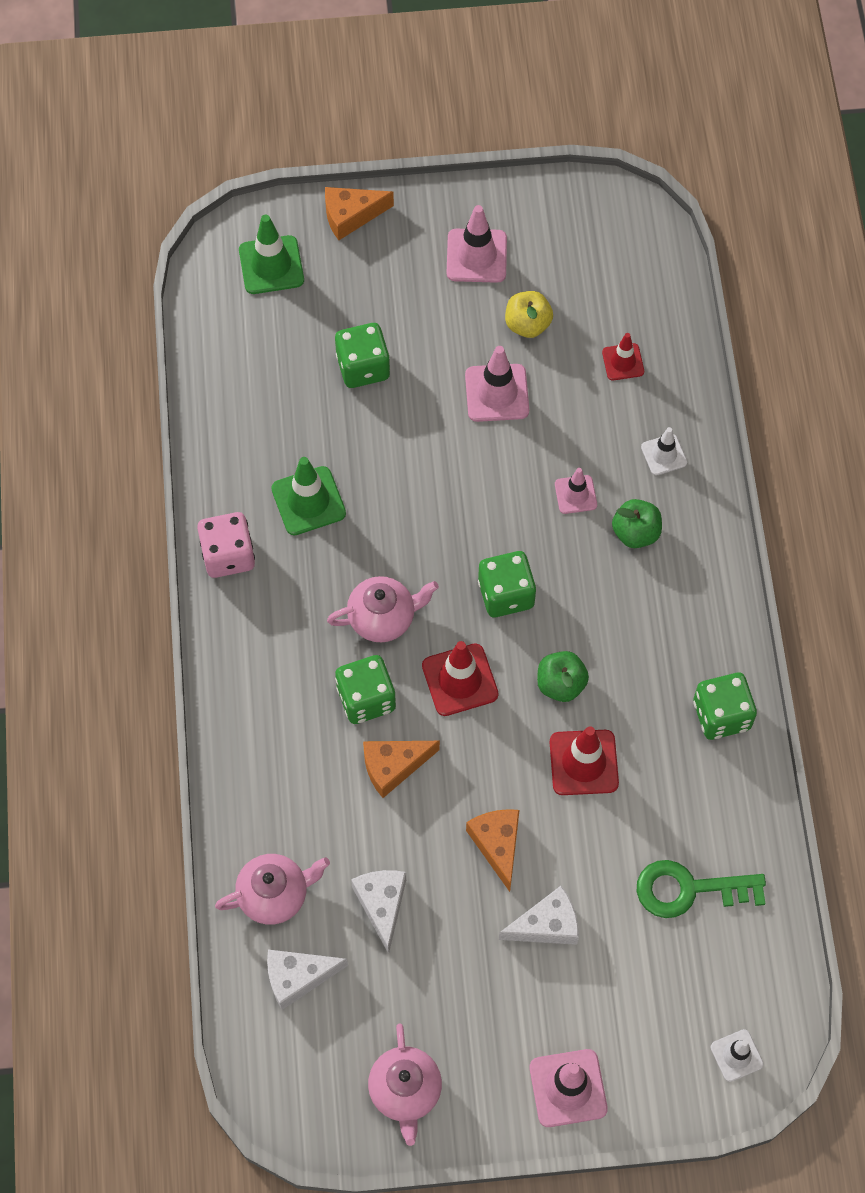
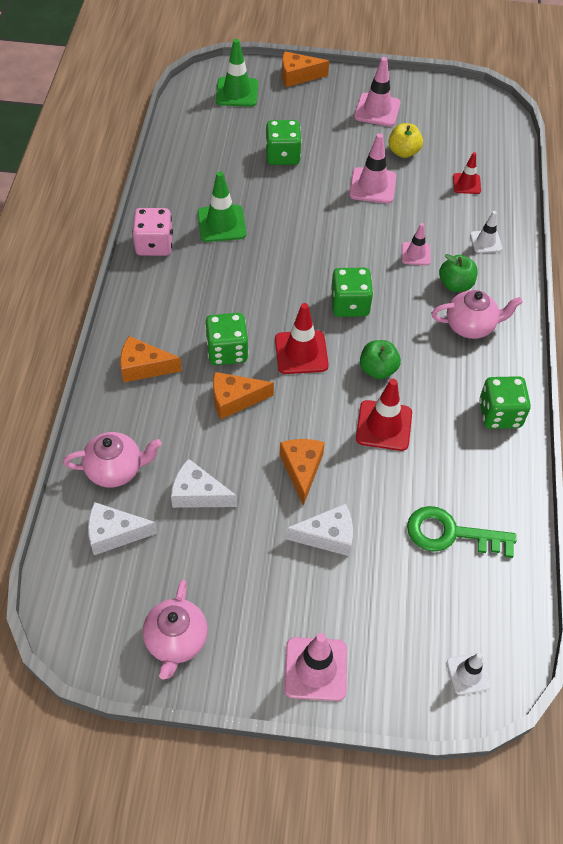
camera: 10 degrees right, 10 degrees down
pink teapot [327,576,439,642] -> pink teapot moved to [431,290,523,339]
white cheese [351,870,406,954] -> white cheese turned 75 degrees counterclockwise [171,459,237,508]
none -> orange cheese [120,336,182,382]

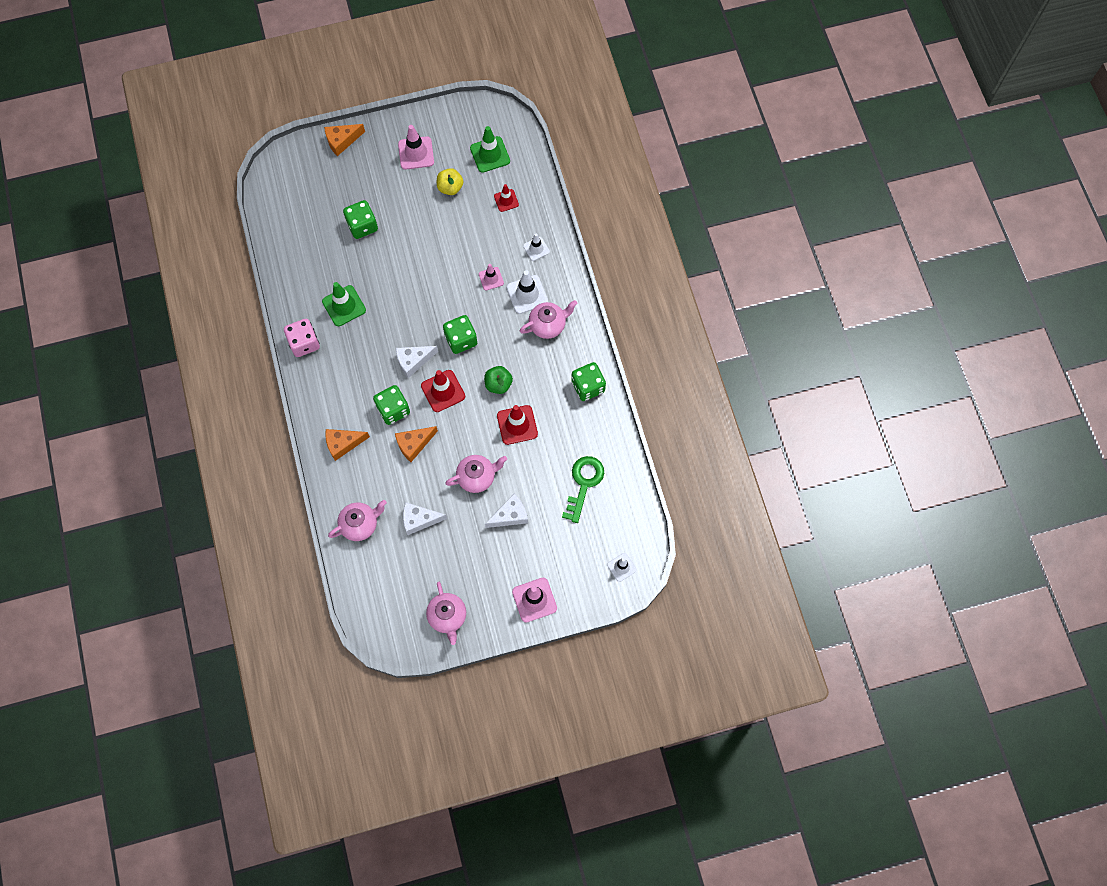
camera: 20 degrees left, 15 degrees up
white cheese [88,502,158,555] -> white cheese moved to [396,346,438,378]
green traffic cone [216,39,258,107] -> green traffic cone moved to [470,126,510,173]
orange cheese [279,439,325,506] -> pink teapot [445,455,507,493]
pink traffic cone [349,133,396,204] -> none
green key [407,506,516,558] -> green key turned 120 degrees clockwise [562,456,604,523]
green apple [439,254,478,292] -> white traffic cone [506,270,548,314]

